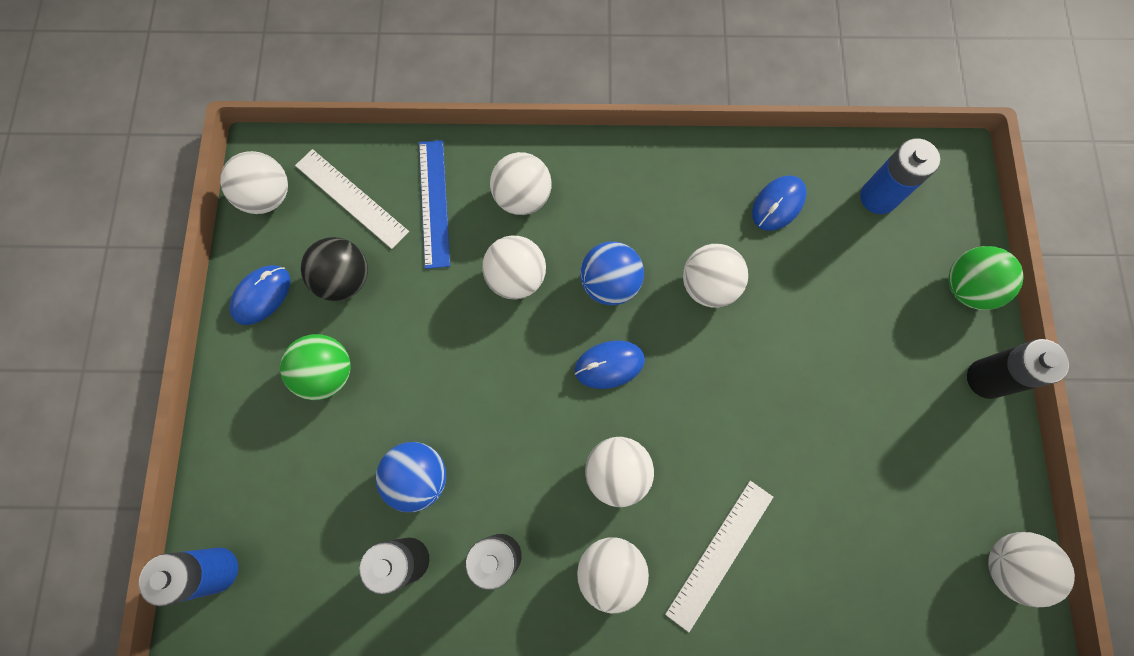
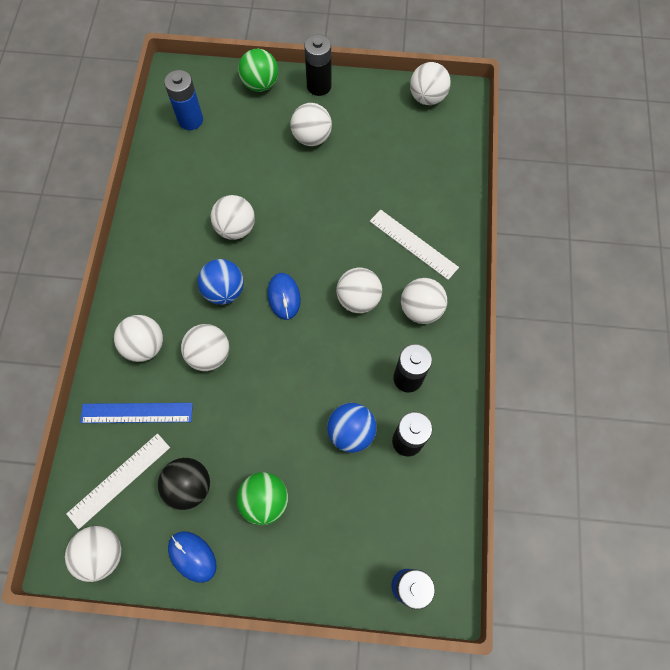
camera: 85 degrees left, 5 degrees down
blue mouse [752,175,807,231] -> none
none -> white ball [290,103,332,146]

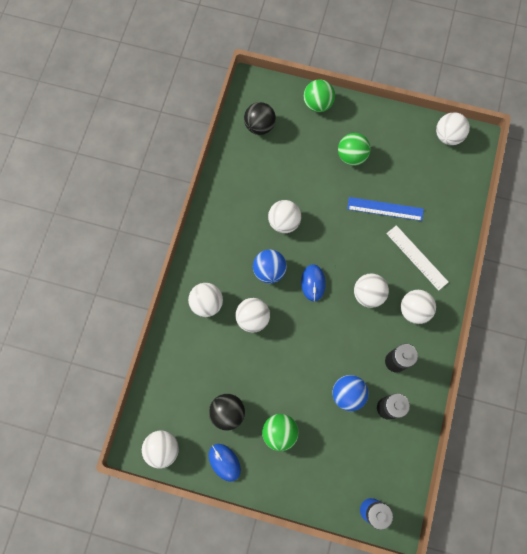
camera: 10 degrees right, 5 degrees up
white ruler [66,433,170,529] -> none
blue ruler [80,403,193,423] -> blue ruler moved to [347,197,424,221]
blue battery [164,70,203,130] -> black ball [244,102,276,135]
white ball [290,103,332,146] -> green ball [338,133,371,166]
black battery [304,34,332,96] -> none

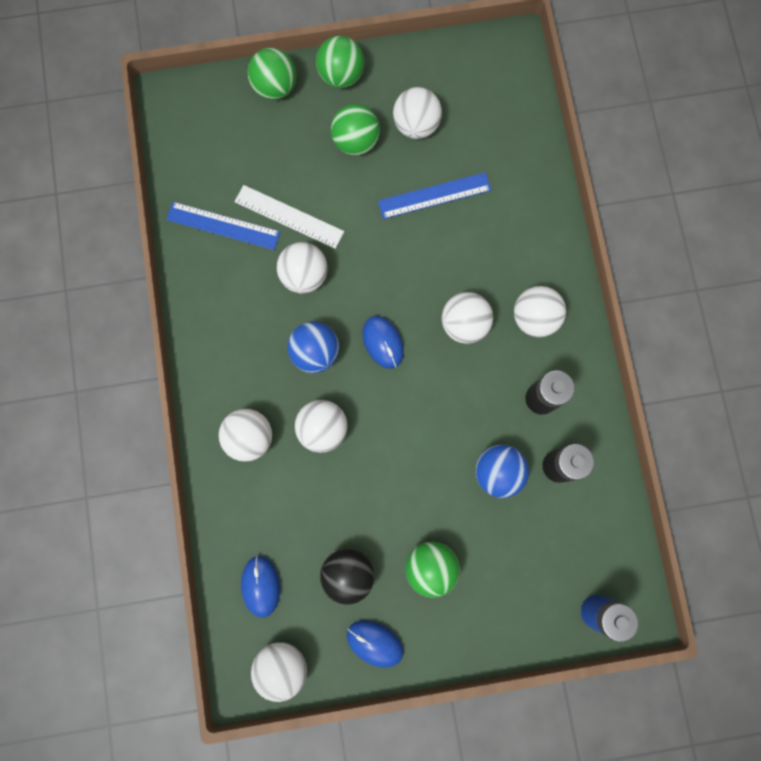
camera: 25 degrees left, 5 degrees up
black ball [244,102,276,135] -> none
white ruler [386,225,448,291] -> white ruler moved to [235,185,344,249]
white ball [436,112,470,145] -> white ball moved to [393,87,442,139]
none -> blue ruler [166,202,280,250]
none -> blue mouse [241,556,280,618]
none -> green ball [316,36,364,88]

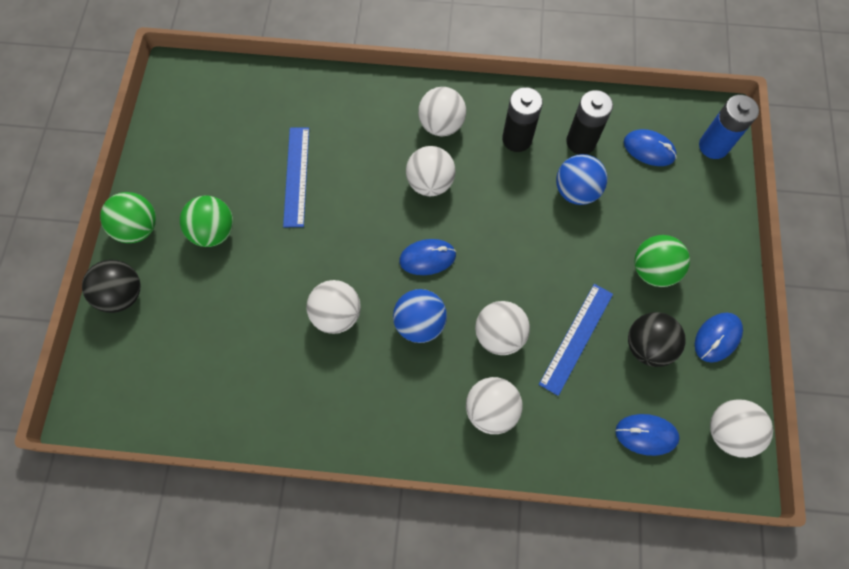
camera: 75 degrees left, 10 degrees down
blue ruler [166,202,280,250] -> blue ruler moved to [539,284,613,396]
white ruler [235,185,344,249] -> none
green ball [248,48,297,100] -> black ball [82,260,141,313]
white ball [393,87,442,139] -> none
none -> blue mouse [624,129,677,166]

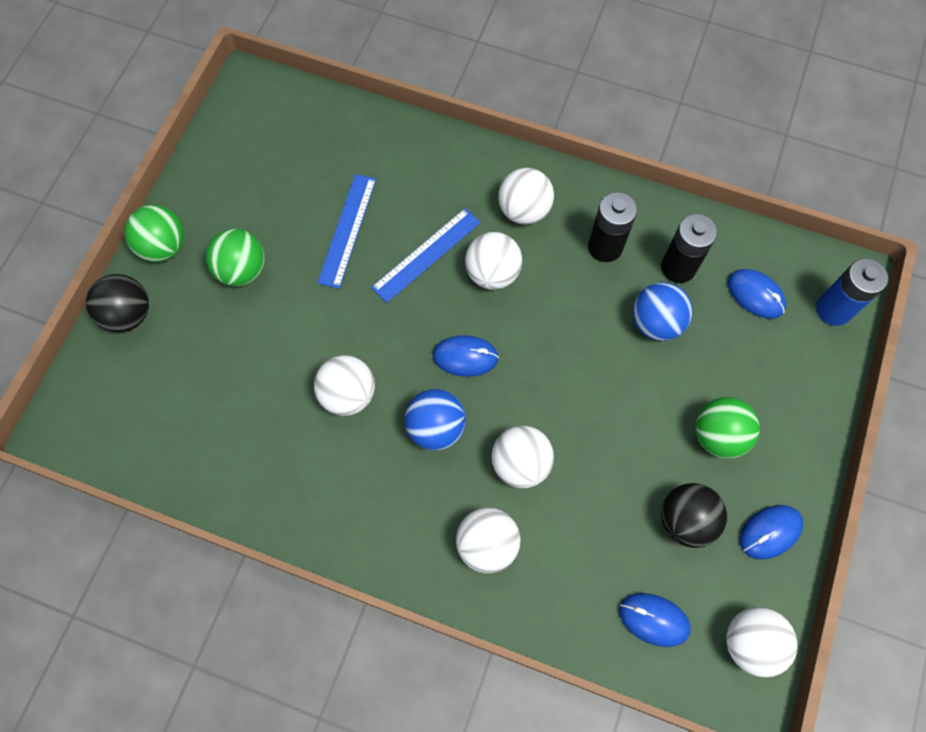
camera: 15 degrees right, 0 degrees up
blue ruler [539,284,613,396] -> blue ruler moved to [371,208,481,303]

